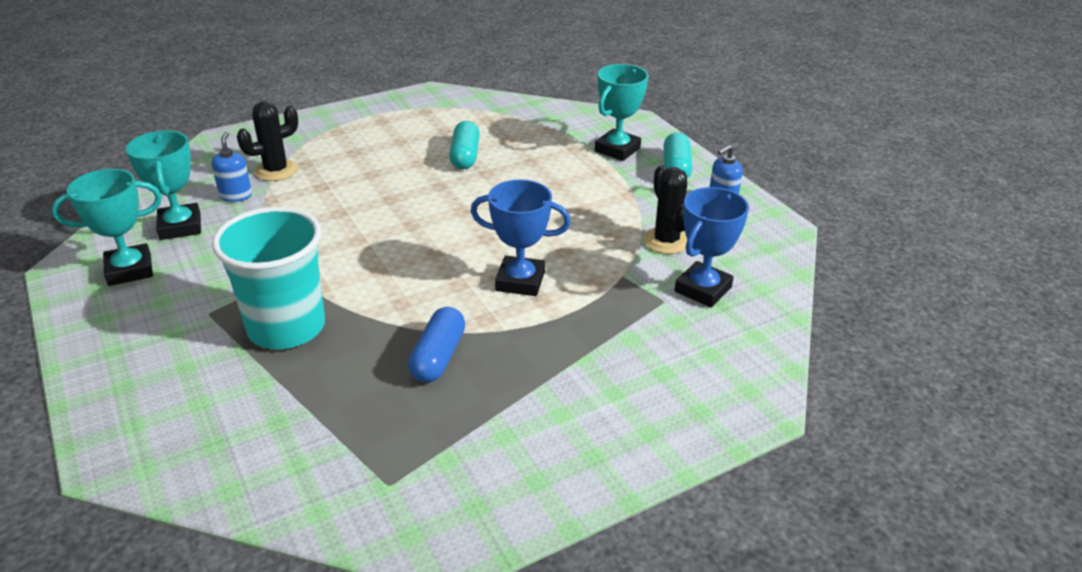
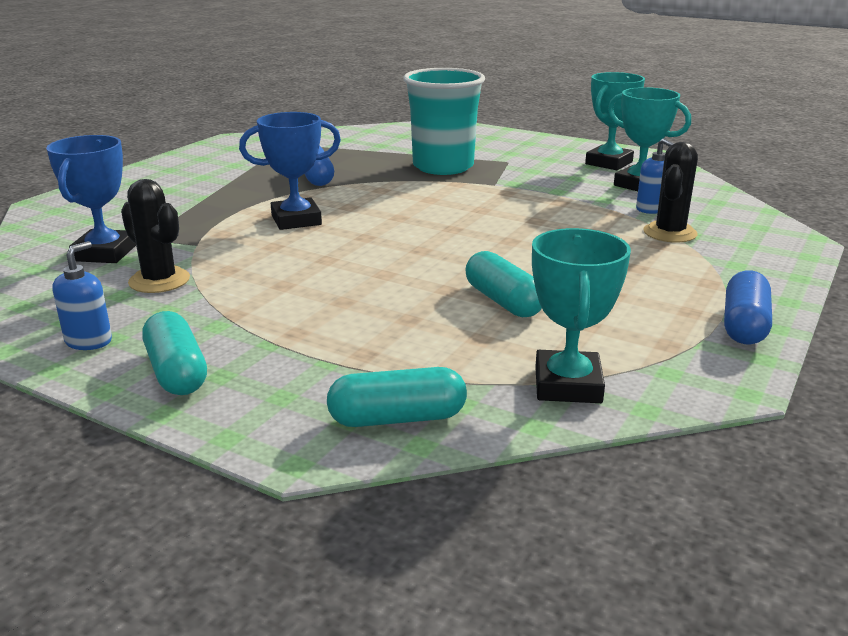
camera: 150 degrees right, 10 degrees down
turquoise trophy [595,64,648,161] -> turquoise trophy moved to [532,228,631,403]
none -> turquoise capsule [327,367,467,427]
none -> blue capsule [724,270,772,344]

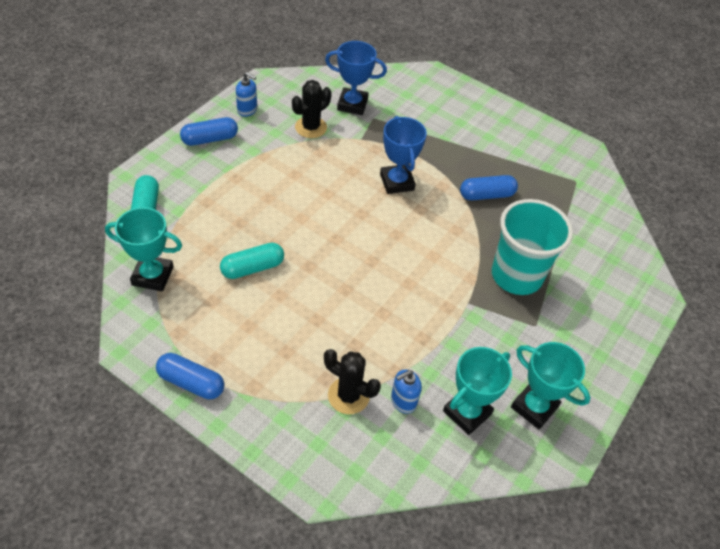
camera: 90 degrees right, 25 degrees up
turquoise capsule [142,311,207,395] -> blue capsule [180,117,238,146]

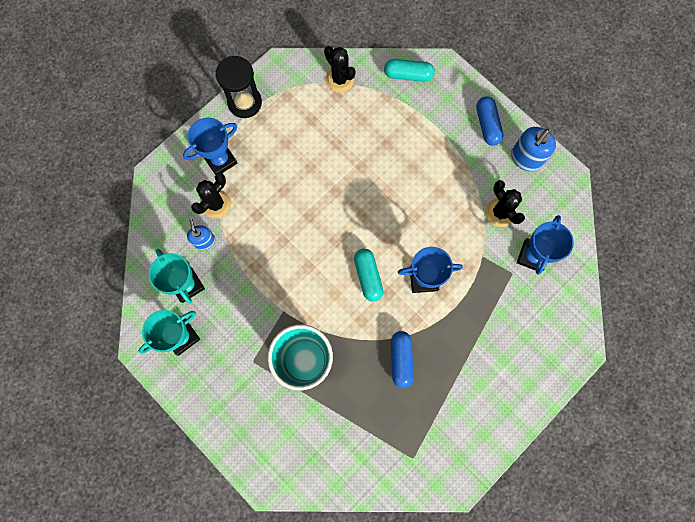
camera: 105 degrees right, 25 degrees up
turquoise trophy [105,207,182,291] -> black cactus [324,46,355,92]
blue capsule [156,353,224,399] -> black hourglass [216,56,262,118]
turquoise capsule [220,243,284,279] -> turquoise capsule moved to [354,249,383,302]
blue soap dispenser [236,72,257,117] -> blue soap dispenser [511,127,556,171], size x1.56
none -> blue trophy [183,118,238,175]

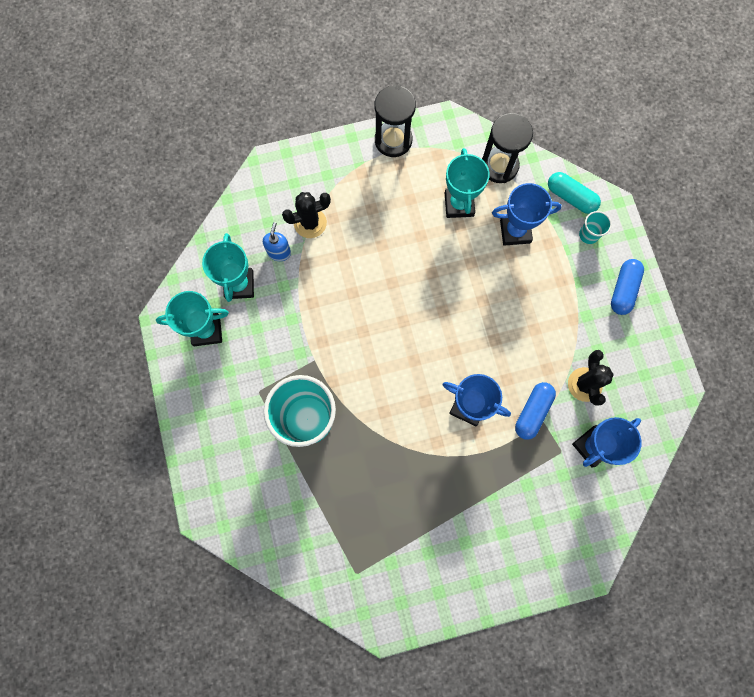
camera: 30 degrees right, 0 degrees up
blue trophy [183,118,238,175] -> blue trophy moved to [492,183,561,245]
black cactus [324,46,355,92] -> black hourglass [482,113,533,183]
turquoise capsule [354,249,383,302] -> none
blue capsule [391,331,414,388] -> blue capsule moved to [515,382,556,440]
blue soap dispenser [511,127,556,171] -> none
none -> turquoise trophy [445,148,490,218]
none -> turquoise cup [579,211,612,244]

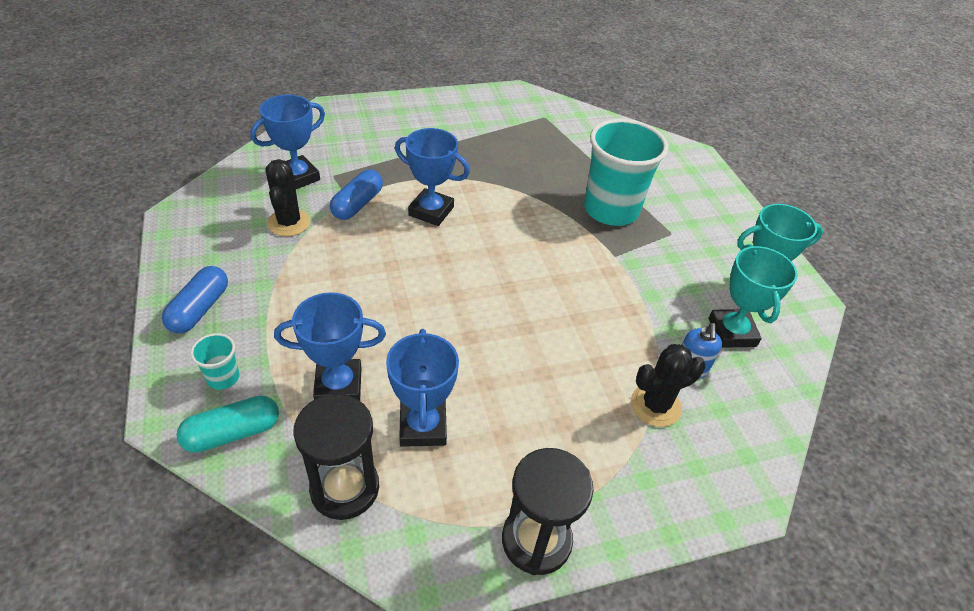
camera: 175 degrees right, 30 degrees down
turquoise trophy [445,148,490,218] -> blue trophy [386,329,459,447]
turquoise capsule [548,172,601,214] -> turquoise capsule turned 60 degrees counterclockwise [176,396,279,453]

